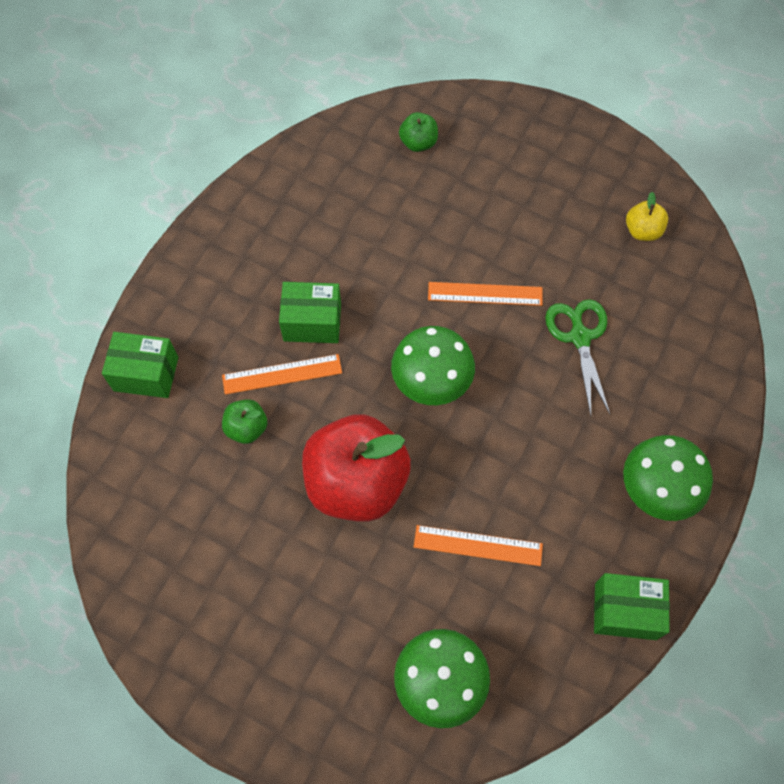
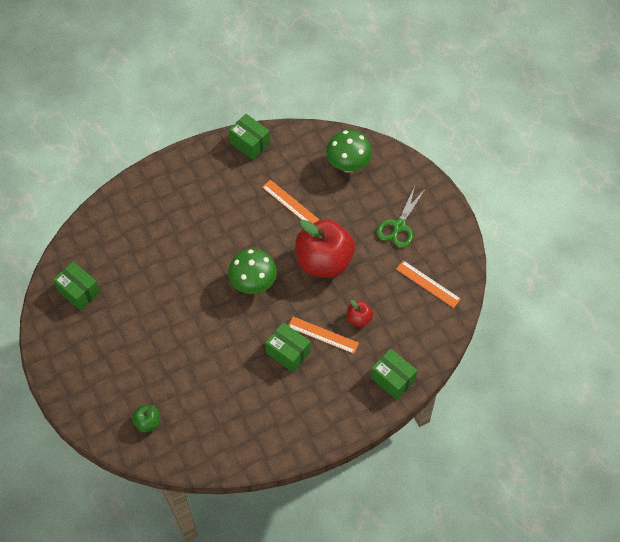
camera: 145 degrees left, 5 degrees down
green apple [222,399,267,444] -> red apple [347,300,373,327]
orange ruler [428,282,543,306] -> orange ruler moved to [396,260,461,308]
green scissors [545,299,610,416] -> green scissors moved to [376,186,426,248]
green mushroom [623,435,713,521] -> none
yellow apple [626,192,668,241] -> green box [53,261,100,311]

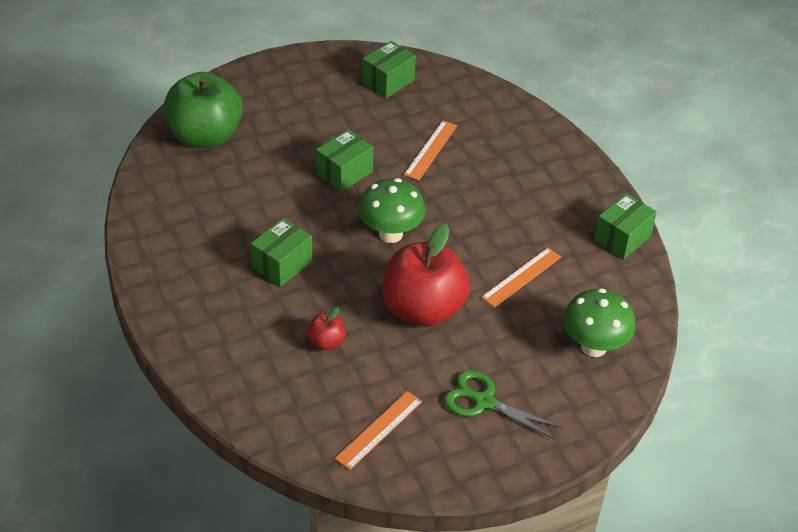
camera: 90 degrees right, 15 degrees down
green apple [132,405,160,432] -> green apple [164,72,243,148], size x2.29
orange ruler [288,317,359,354] -> orange ruler moved to [404,121,457,180]
green box [371,348,417,400] -> green box moved to [316,129,374,192]

